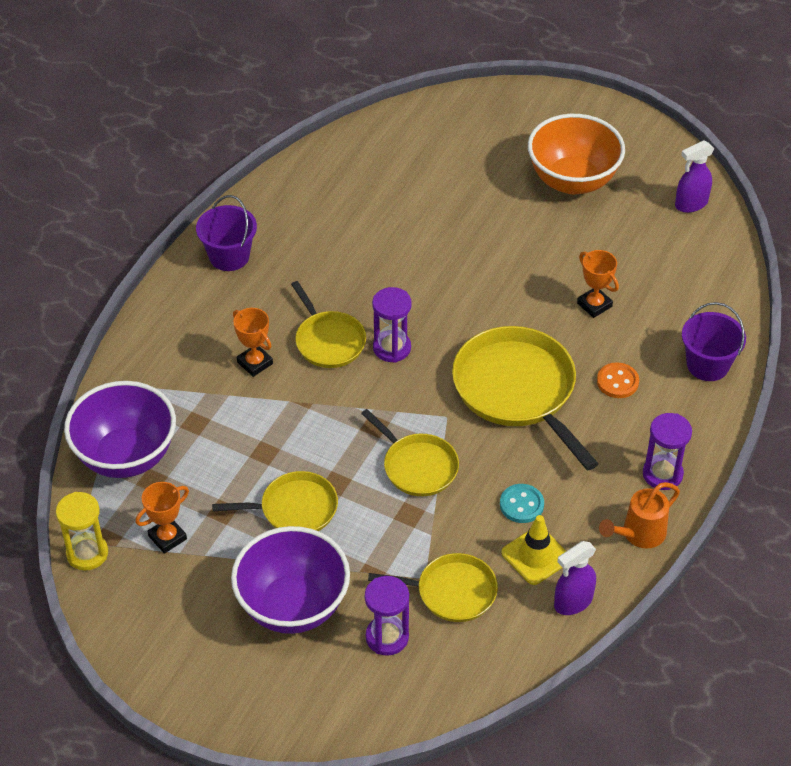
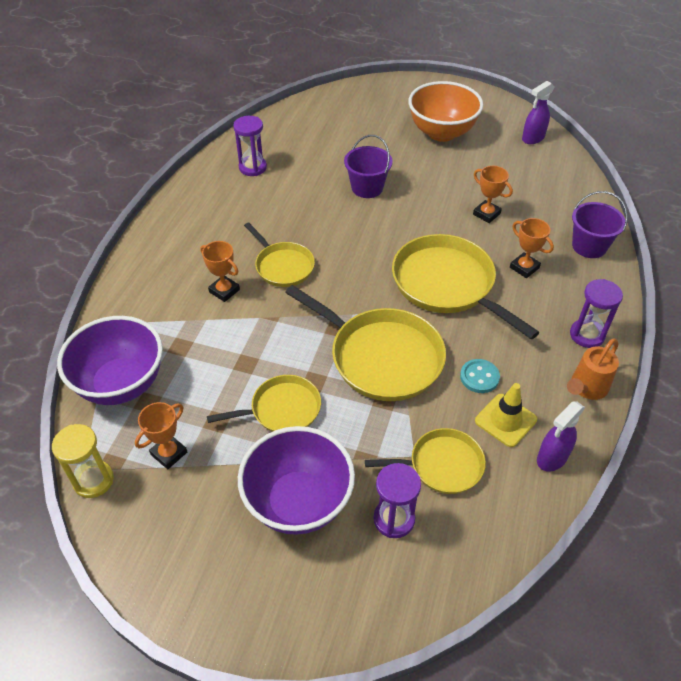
camera: 10 degrees left, 0 degrees up
purple bucket [196,195,257,271] -> purple bucket moved to [344,135,393,198]
yellow pan [361,409,459,496] -> yellow pan [285,285,446,401], size x1.71
purple hourglass [372,287,412,363] -> purple hourglass moved to [233,116,267,176]
orange button [597,362,639,398] -> orange trophy [510,218,554,278]

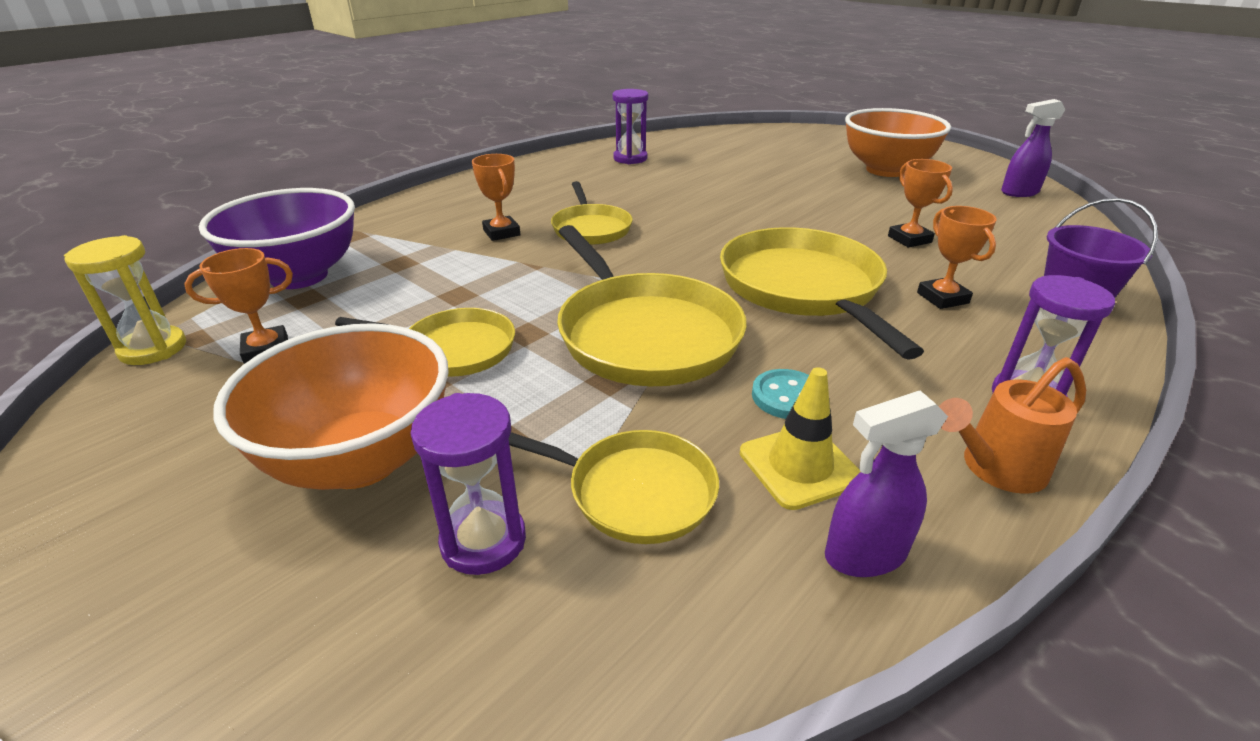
camera: 25 degrees right, 15 degrees down
purple bowl [238,426,355,535] -> orange bowl [213,323,449,490]
purple bucket [344,135,393,198] -> none

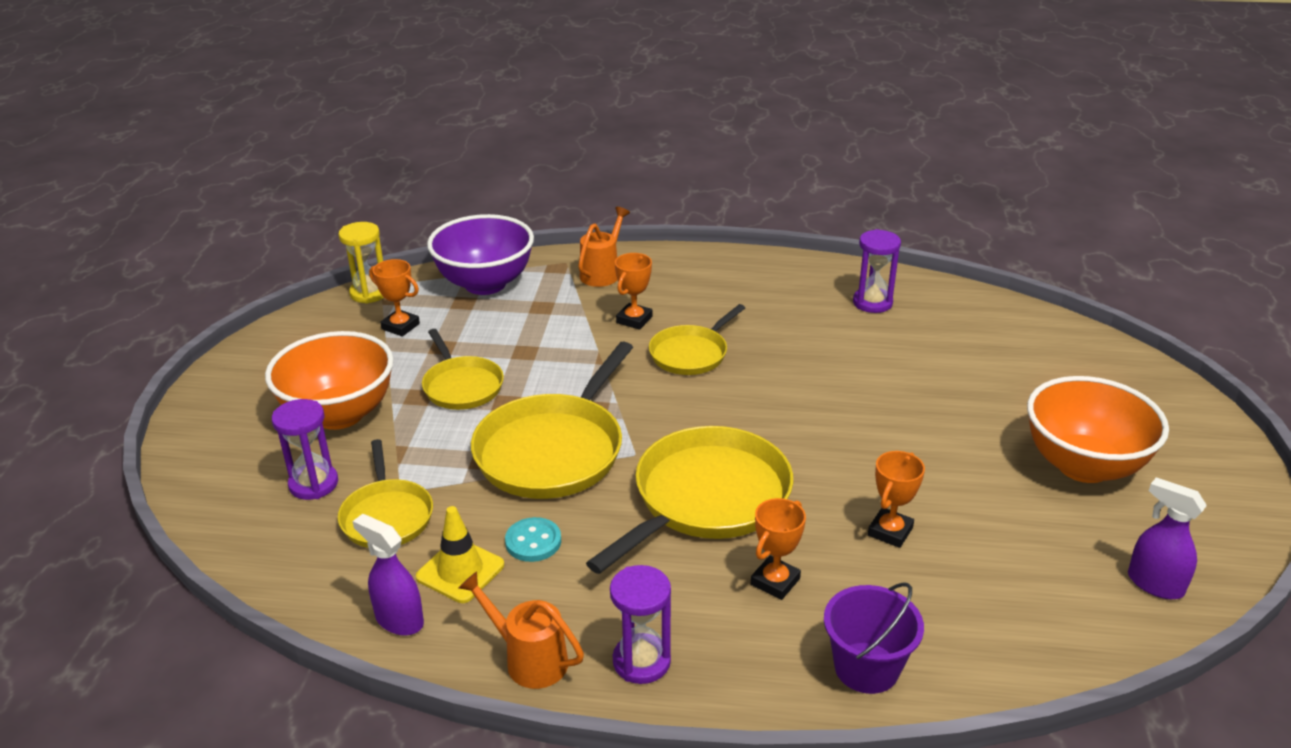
camera: 55 degrees right, 0 degrees up
none -> orange watering can [578,207,630,287]

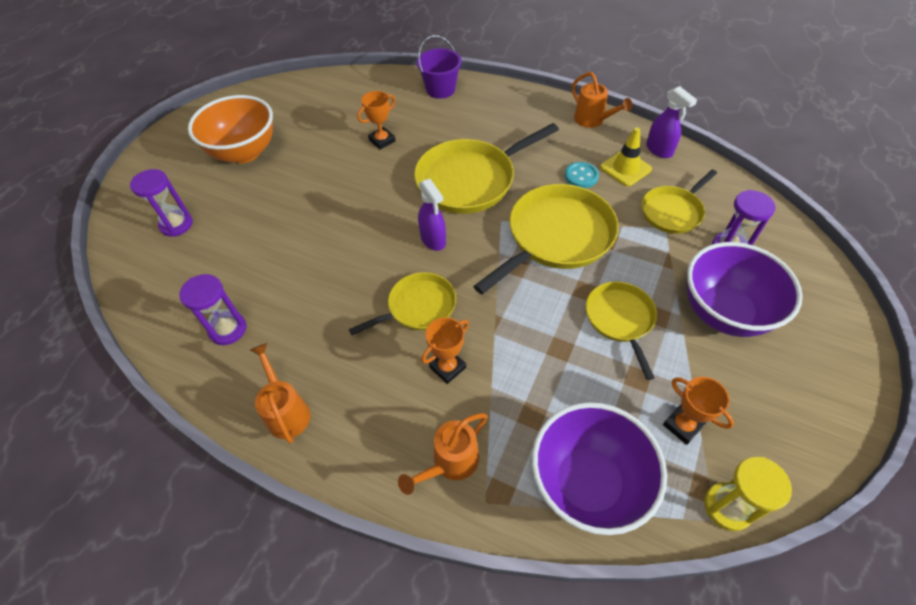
camera: 160 degrees left, 20 degrees up
orange bowl [265,331,394,430] -> purple bowl [687,242,803,337]
yellow pan [338,439,433,548] -> yellow pan turned 135 degrees counterclockwise [642,170,717,234]
purple hourglass [610,565,671,684] -> purple hourglass moved to [130,169,193,237]
orange trophy [751,498,806,600] -> none
purple spray bottle [1128,477,1207,600] -> purple spray bottle moved to [418,178,446,251]
none -> orange watering can [250,343,310,444]

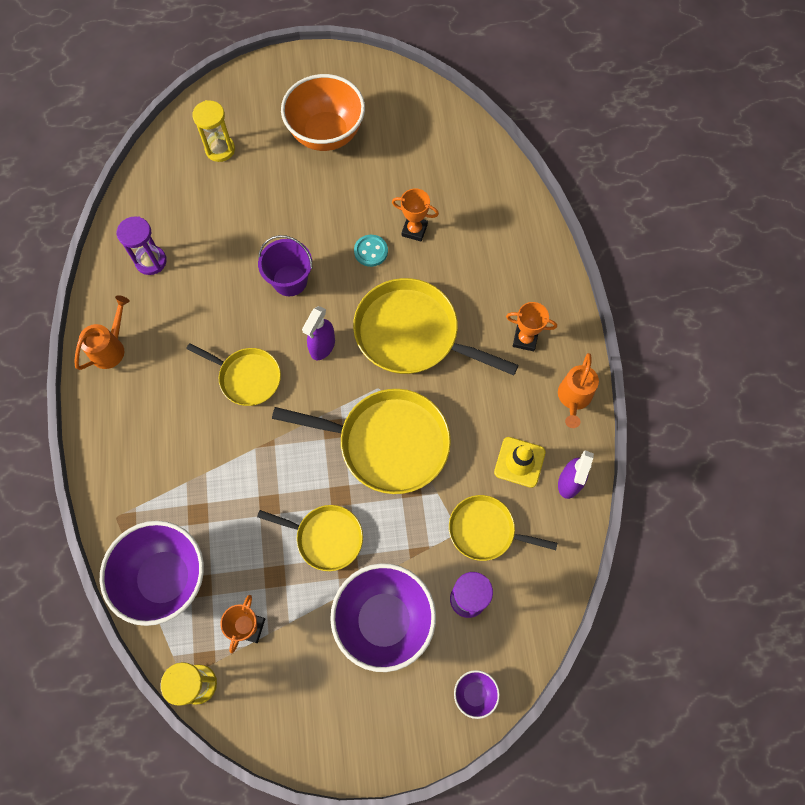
camera: 55 degrees right, 15 degrees up
purple hourglass [130,169,193,237] -> yellow hourglass [192,100,235,162]
orange watering can [398,413,488,495] -> none
purple bucket [416,35,462,99] -> purple bucket moved to [258,235,313,296]
orange trophy [421,317,469,384] -> orange trophy moved to [506,302,557,351]
turquoise button [565,162,599,188] -> turquoise button moved to [354,235,388,267]
yellow pan [586,282,657,380] -> yellow pan turned 60 degrees clockwise [257,505,363,571]
none -> purple bowl [454,670,500,719]

